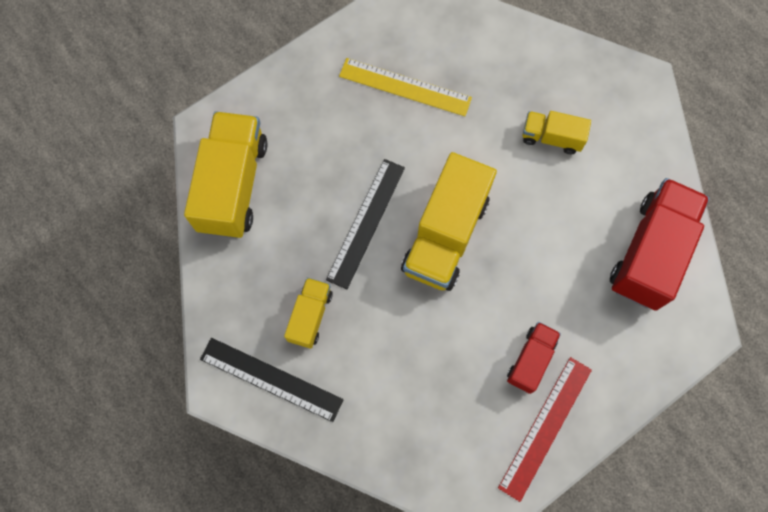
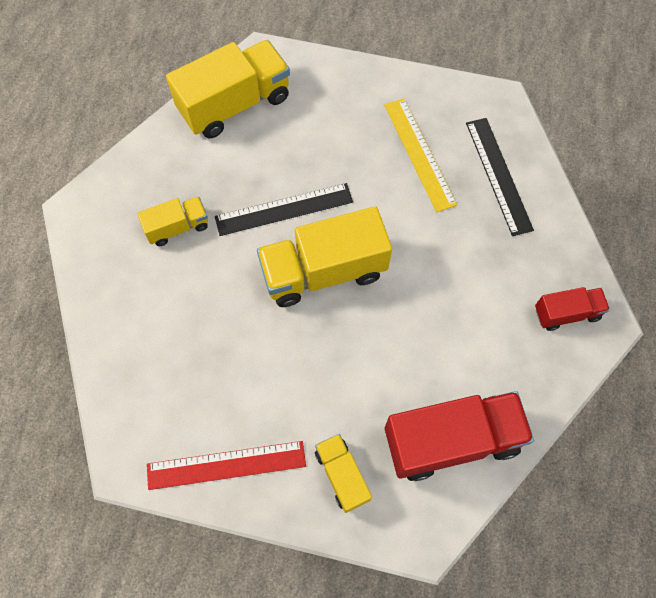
camera: 50 degrees right, 5 degrees down
black ruler [200,338,344,422] -> black ruler moved to [466,118,534,236]
red truck [507,322,561,394] -> red truck moved to [535,287,610,331]
yellow truck [522,111,591,154] -> yellow truck moved to [315,434,372,513]

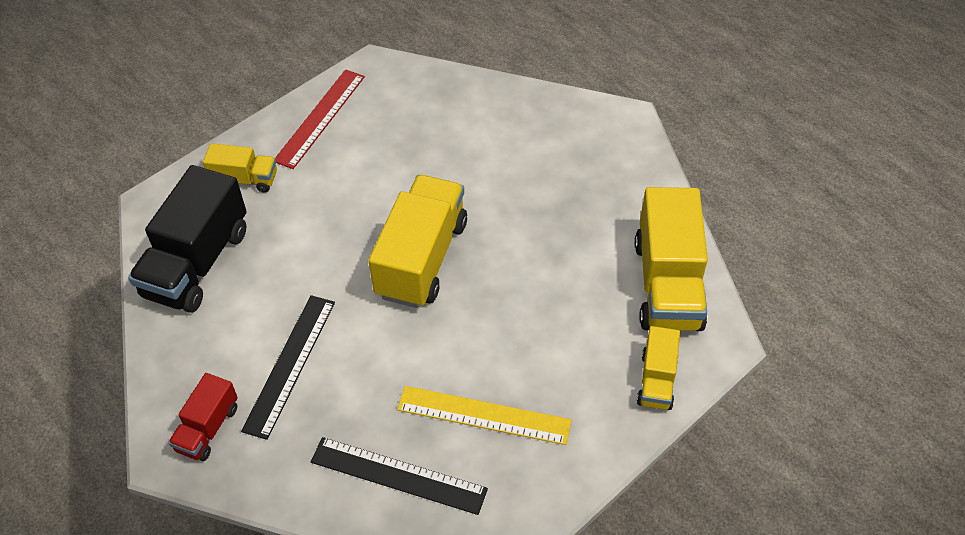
camera: 125 degrees right, 15 degrees down
yellow truck [137,196,208,246] -> yellow truck moved to [637,326,680,410]
black ruler [215,183,353,236] -> black ruler moved to [241,295,335,440]
red truck [385,391,534,481] -> black truck [128,165,247,313]

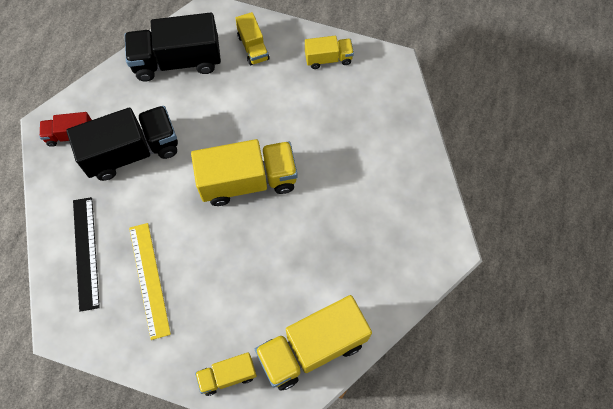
camera: 60 degrees right, 15 degrees up
black ruler [241,295,335,440] -> black truck [66,106,178,181]
red ruler [275,69,365,169] -> yellow truck [305,36,354,69]

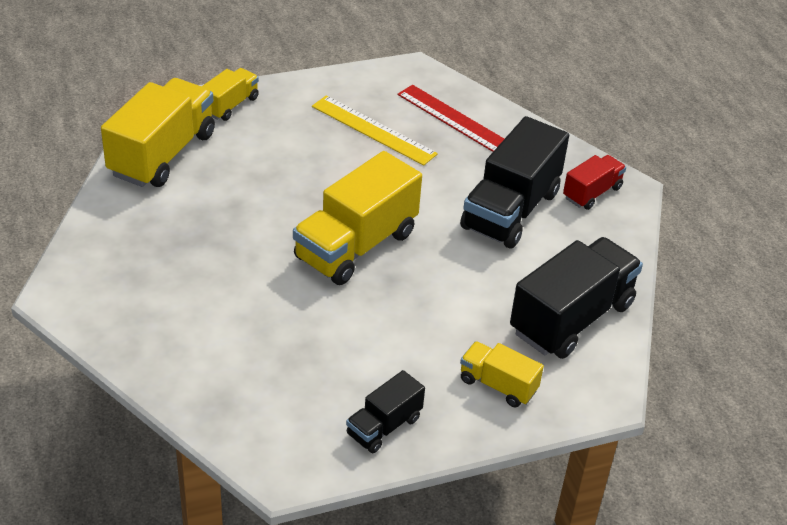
camera: 140 degrees right, 25 degrees down
black ruler [73,197,100,312] -> red ruler [397,85,504,152]
yellow truck [305,36,354,69] -> black truck [346,370,425,453]

